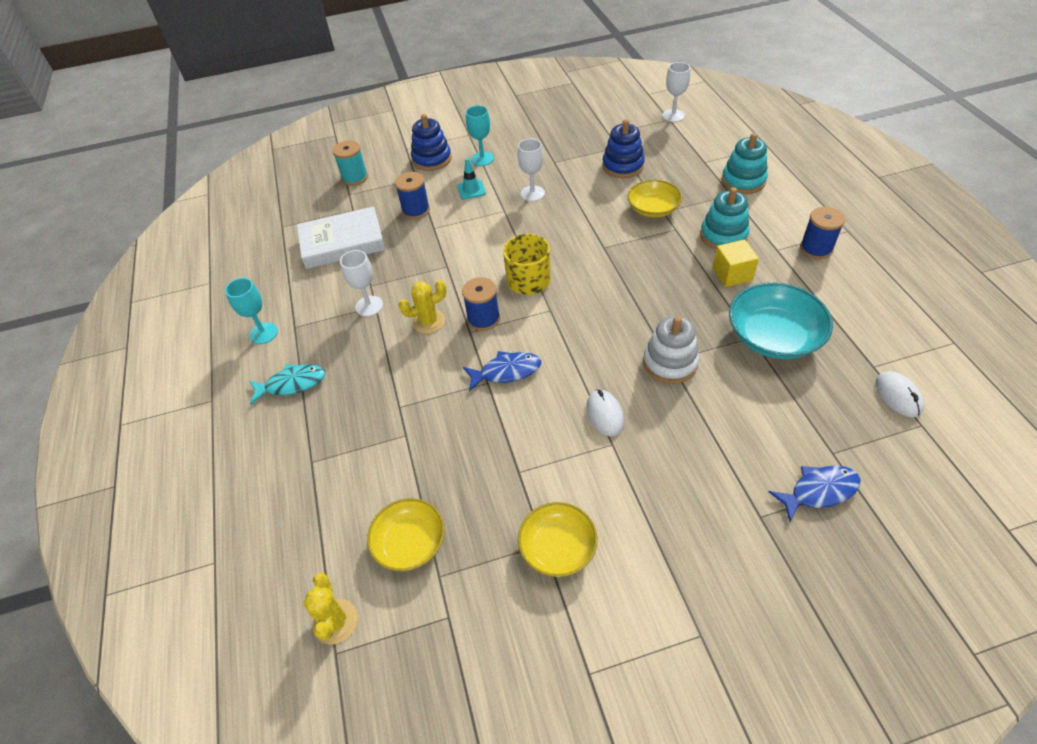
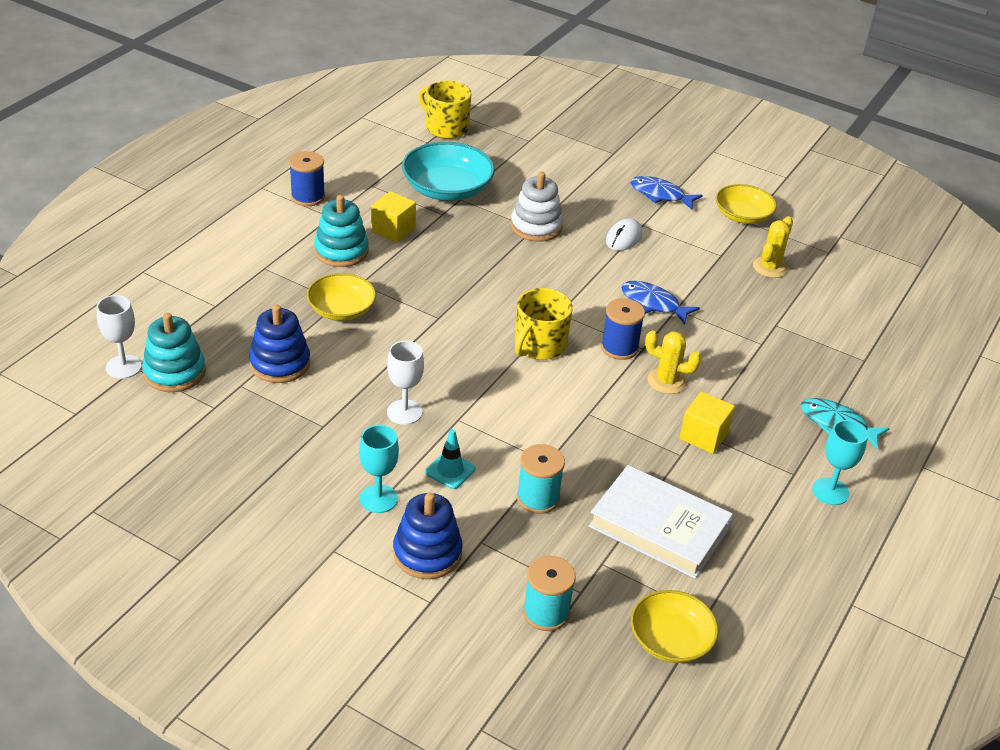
camera: 140 degrees left, 10 degrees down
yellow cactus [304,572,358,645] -> yellow cactus moved to [753,216,793,278]
white goblet [340,250,383,317] -> yellow cube [680,391,735,454]
yellow bowl [367,498,445,571] -> yellow bowl moved to [631,590,718,663]
blue spool [395,172,430,219] -> turquoise spool [517,444,565,514]
turquoise stacking toy [722,133,768,194] -> turquoise stacking toy moved to [142,313,206,392]
blue fish [769,466,861,522] -> blue fish moved to [630,176,703,210]
white mouse [876,371,924,417] -> yellow mug [419,81,471,139]

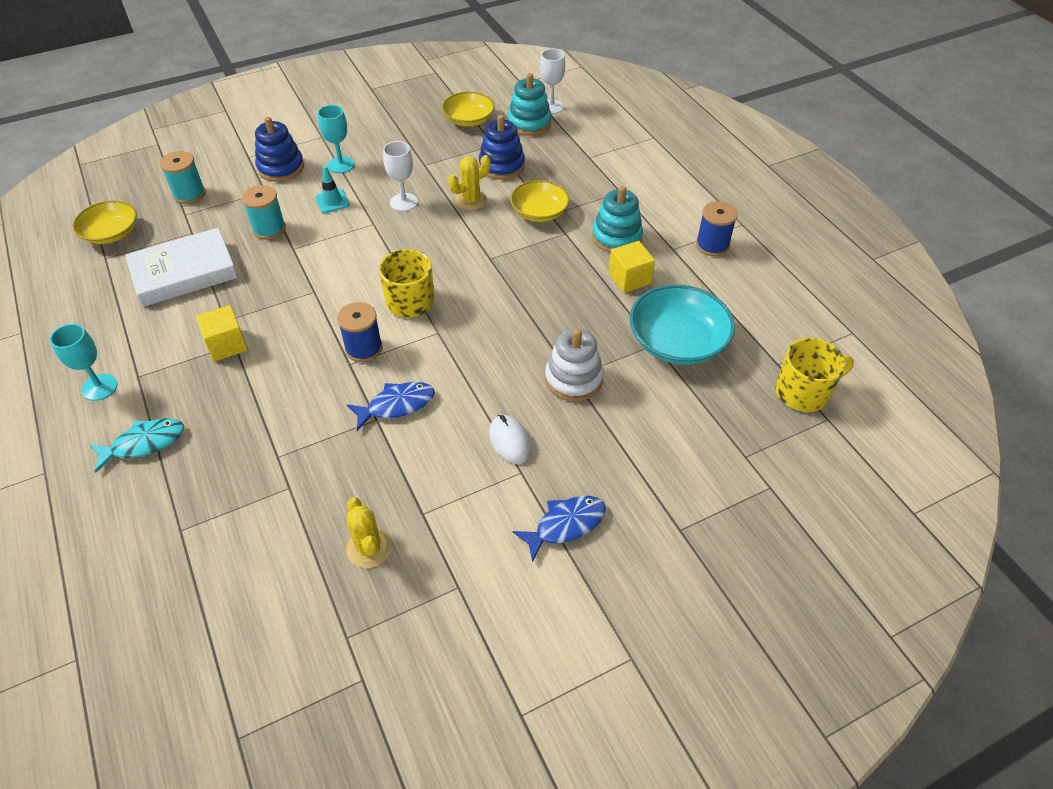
camera: 125 degrees right, 10 degrees up
yellow cactus [645,330,701,394] -> yellow cactus moved to [448,155,490,210]
yellow bowl [716,184,777,224] -> yellow bowl moved to [442,92,495,126]

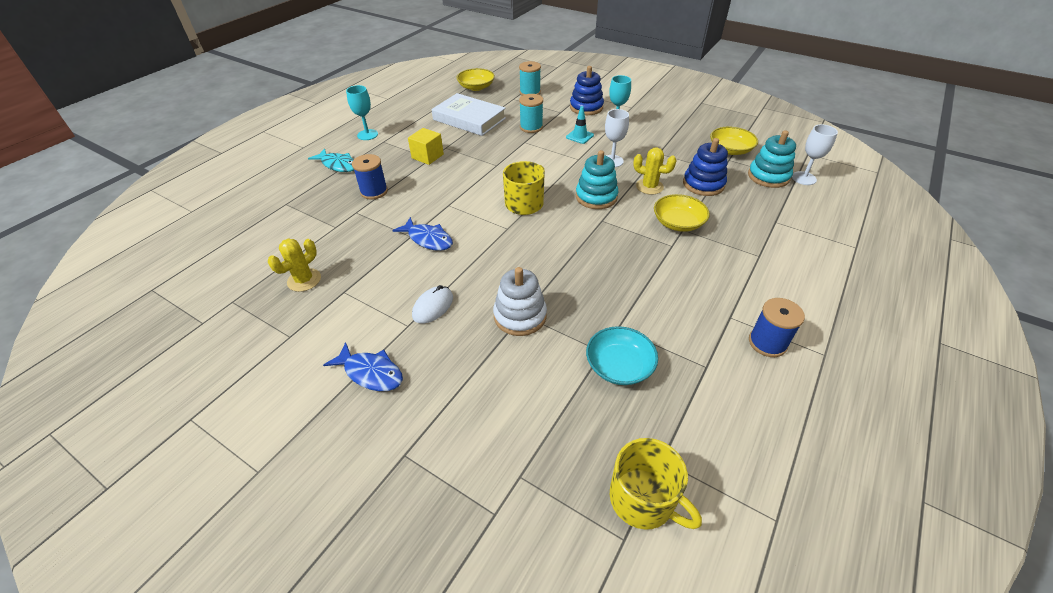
camera: 60 degrees right, 5 degrees down
blue spool [337,302,383,362] -> blue spool moved to [352,154,388,200]
turquoise stacking toy [592,186,643,253] -> turquoise stacking toy moved to [576,150,619,209]
yellow cube [608,241,655,293] -> none
turquoise bowl [629,285,735,365] -> turquoise bowl [586,326,658,385], size x0.66

